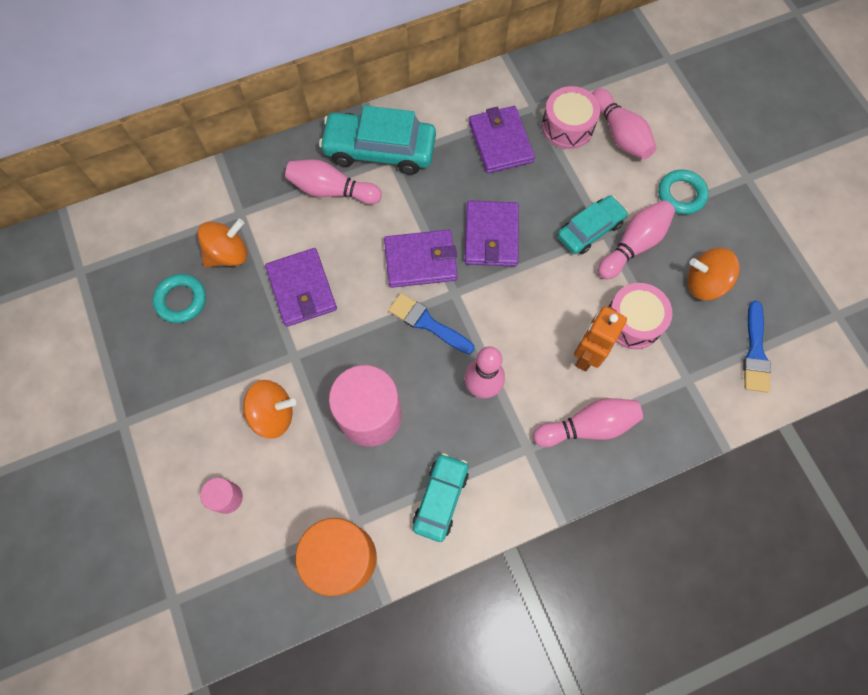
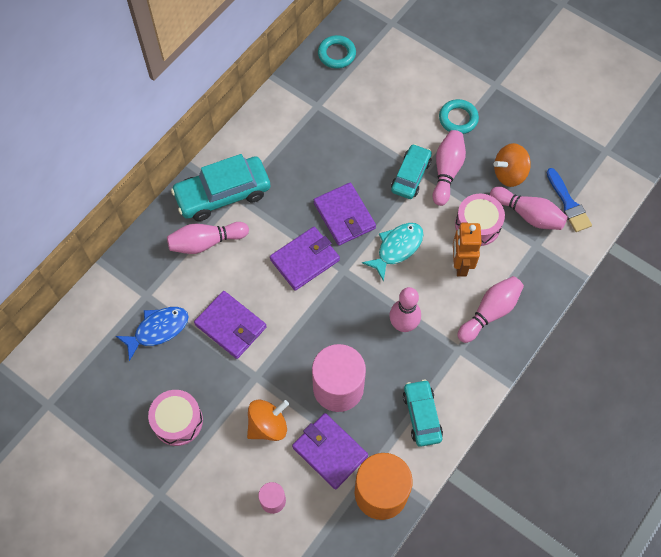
camera: 30 degrees left, 5 degrees down
turquoise ring [153,274,206,323] -> turquoise ring moved to [318,35,356,69]
orange spinning top [197,219,248,267] -> blue fish [116,307,189,361]
blue brush [388,293,475,354] -> none
purple wallet [469,106,535,174] -> purple wallet moved to [292,413,368,489]
pink drum [542,86,600,149] -> pink drum moved to [148,390,203,446]
pink bowling pin [592,88,657,159] -> pink bowling pin moved to [490,187,568,230]
none -> turquoise fish [362,223,424,282]

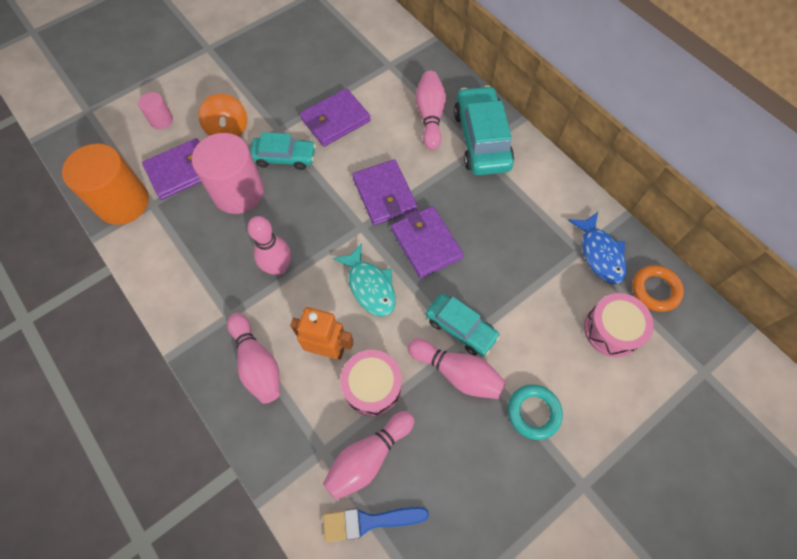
camera: 105 degrees right, 0 degrees up
blue fish [116,307,189,361] -> blue fish moved to [568,212,626,284]
pink drum [148,390,203,446] -> pink drum moved to [584,293,654,357]
purple wallet [314,183,376,246] -> purple wallet turned 75 degrees clockwise [391,206,464,278]
turquoise ring [318,35,356,69] -> orange ring [632,265,684,312]
turquoise car [403,379,443,447] -> turquoise car moved to [250,132,316,170]
orange spinning top [494,143,531,187] -> none

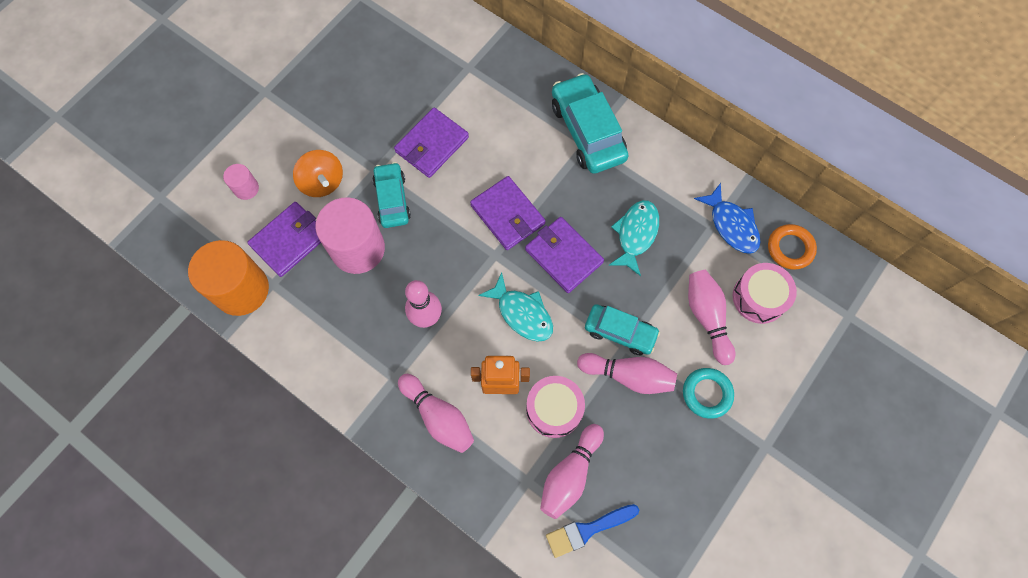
camera: 15 degrees left, 5 degrees up
turquoise car [250,132,316,170] -> turquoise car turned 90 degrees counterclockwise [372,162,411,228]
pink bowling pin [415,71,446,150] -> pink bowling pin moved to [688,270,735,365]
none -> turquoise fish [609,200,659,276]

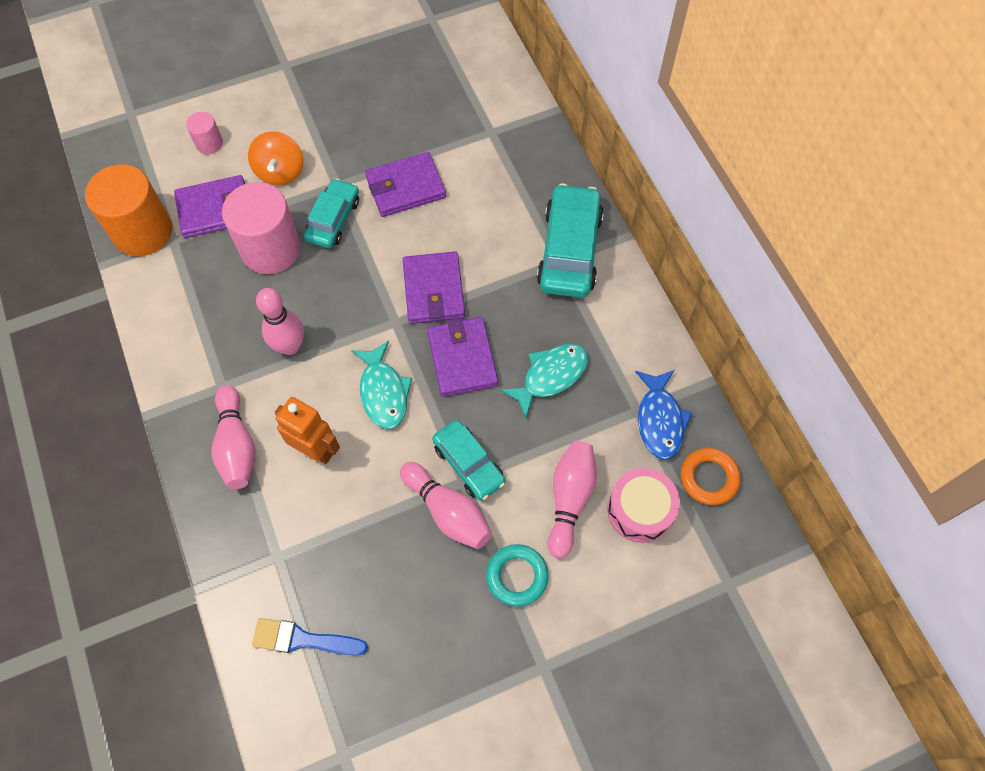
camera: 30 degrees right, 5 degrees down
pink drum [526,376,585,438] -> none
pink bowling pin [540,424,604,519] -> none

